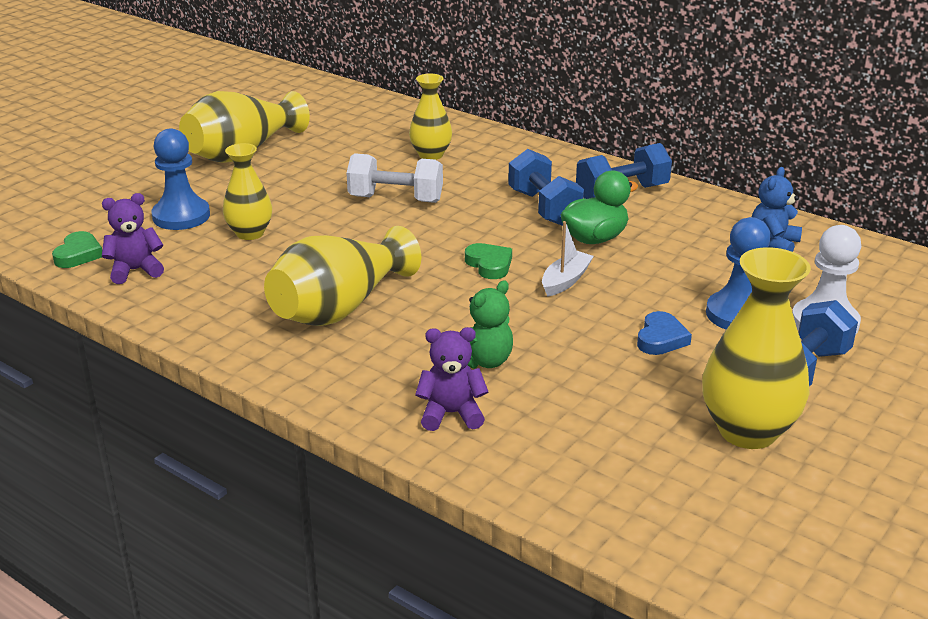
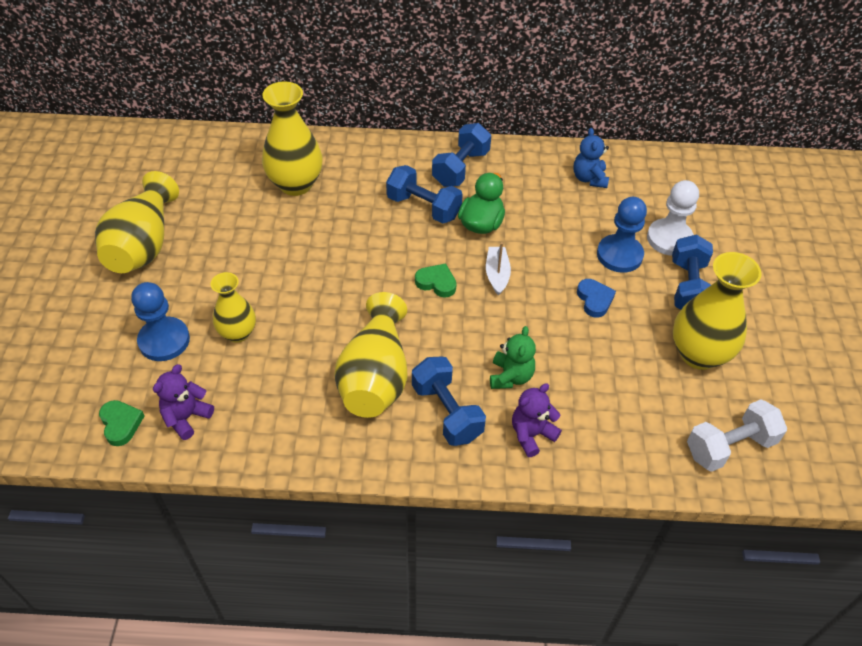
camera: 35 degrees left, 20 degrees up
white dumbbell [346,153,443,203] -> white dumbbell moved to [687,399,787,472]
yellow vase [409,74,452,160] -> yellow vase [262,81,322,196], size x1.63
none -> blue dumbbell [412,356,486,446]

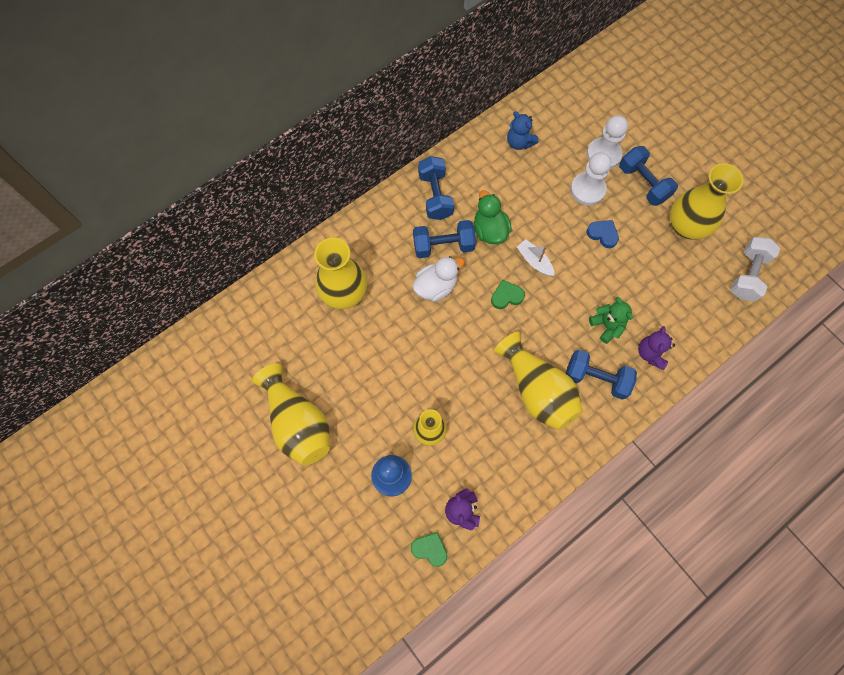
camera: 40 degrees left, 20 degrees up
blue pawn [597,197,647,273] -> white pawn [571,152,611,205]
none -> white duck [412,256,465,302]

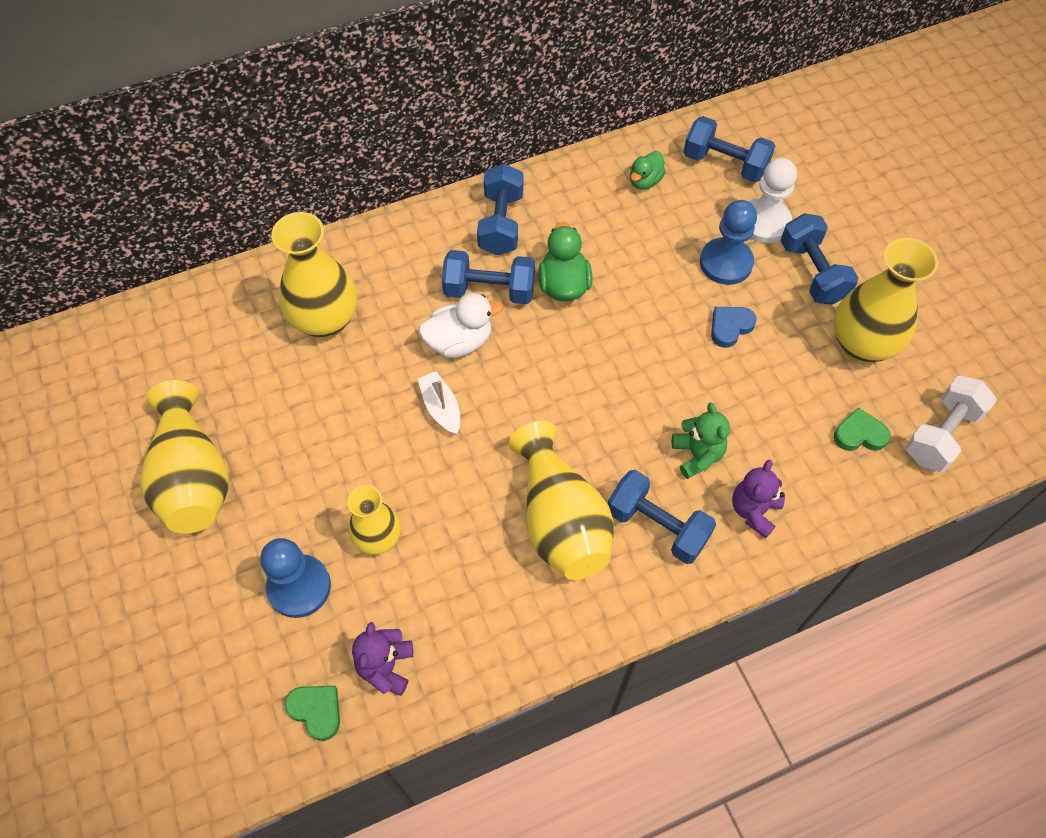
camera: 15 degrees right, 10 degrees down
green heart [491,280,525,309] -> green heart moved to [834,407,890,451]
blue teddy bear [507,111,539,150] -> green duck [630,151,666,189]
white boat [517,239,554,276] -> white boat moved to [418,371,460,435]
white pawn [571,152,611,205] -> blue pawn [700,200,757,285]
blue heart [587,220,619,248] -> blue heart turned 90 degrees counterclockwise [711,307,757,348]
none -> blue dumbbell [684,116,775,182]

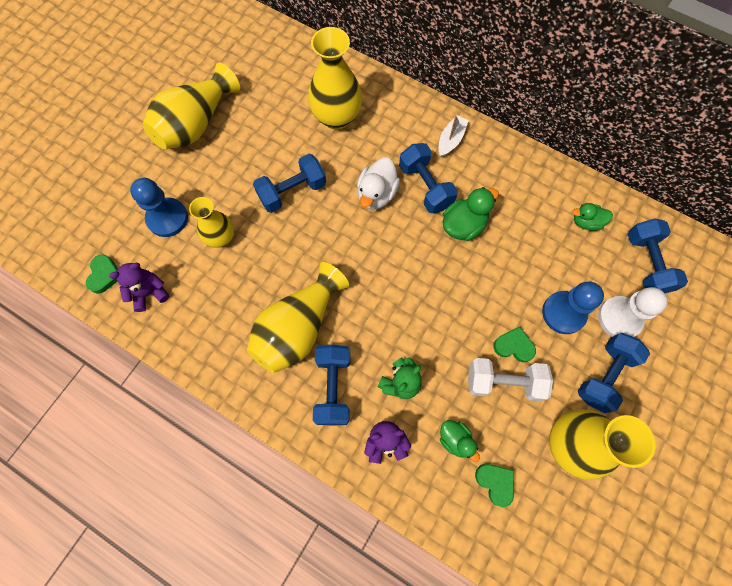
camera: 55 degrees right, 10 degrees up
white boat [418,371,460,435] -> white boat moved to [438,115,469,157]
white duck [419,293,504,358] -> white duck turned 75 degrees clockwise [357,157,400,210]
blue dumbbell [477,164,523,255] -> blue dumbbell moved to [253,154,326,213]
blue heart [711,307,757,348] -> green heart [494,326,536,362]
white dumbbell [905,376,997,472] -> white dumbbell moved to [468,358,553,401]
none -> green duck [440,420,480,462]

